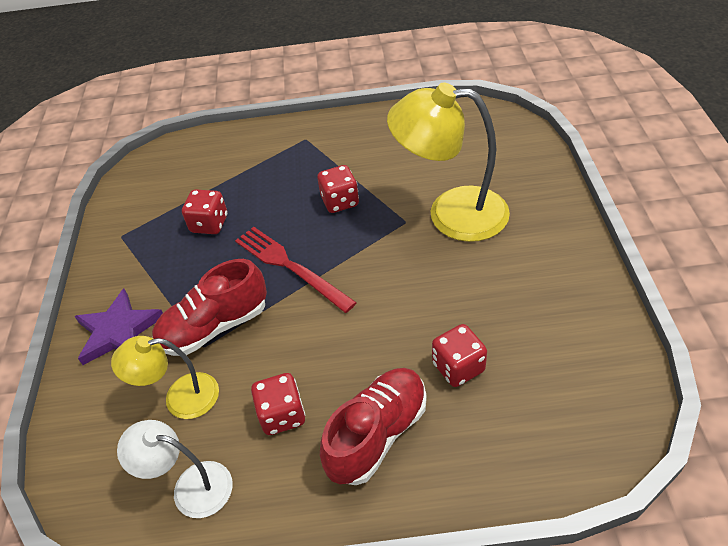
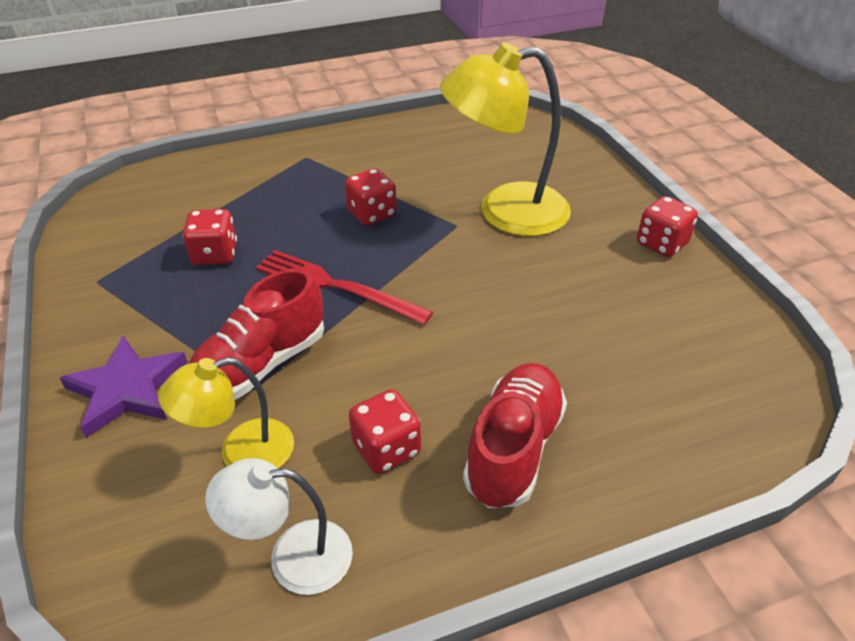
camera: 20 degrees left, 5 degrees down
red dice [432,324,487,387] -> red dice moved to [637,196,698,257]

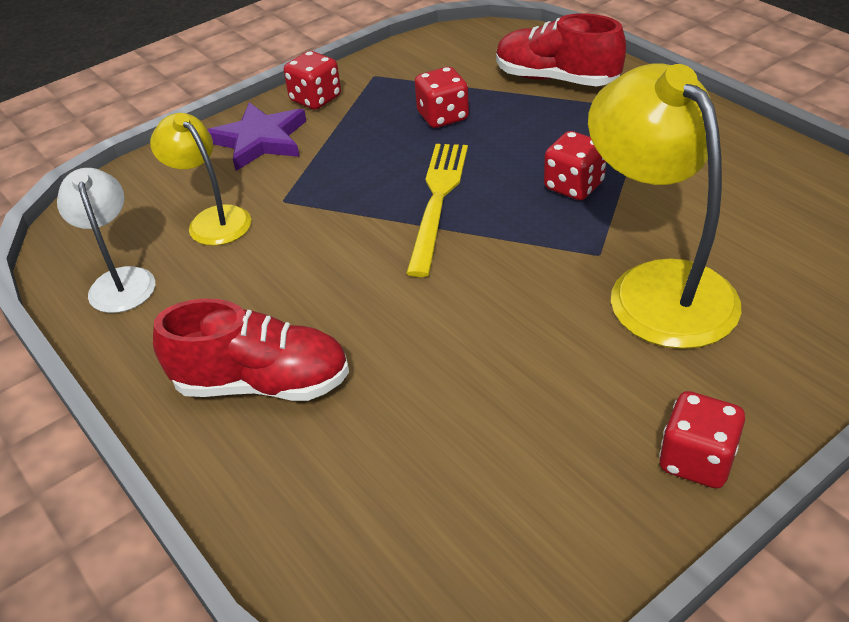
camera: 75 degrees right, 0 degrees up
red shoe [188,268,324,400] -> red shoe moved to [496,13,626,86]
red fork [256,250,433,325] -> yellow fork [406,144,468,277]
red dice [349,389,421,474] -> red dice moved to [284,51,341,110]

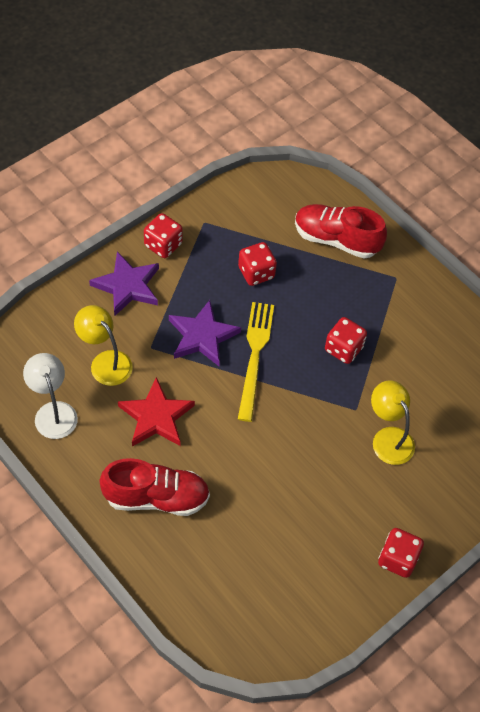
camera: 10 degrees left, 15 degrees up
yellow lamp [588,63,741,349] -> yellow lamp [371,380,415,465], size x0.57
none -> red star [118,377,195,447]
none -> purple star [169,300,241,366]

